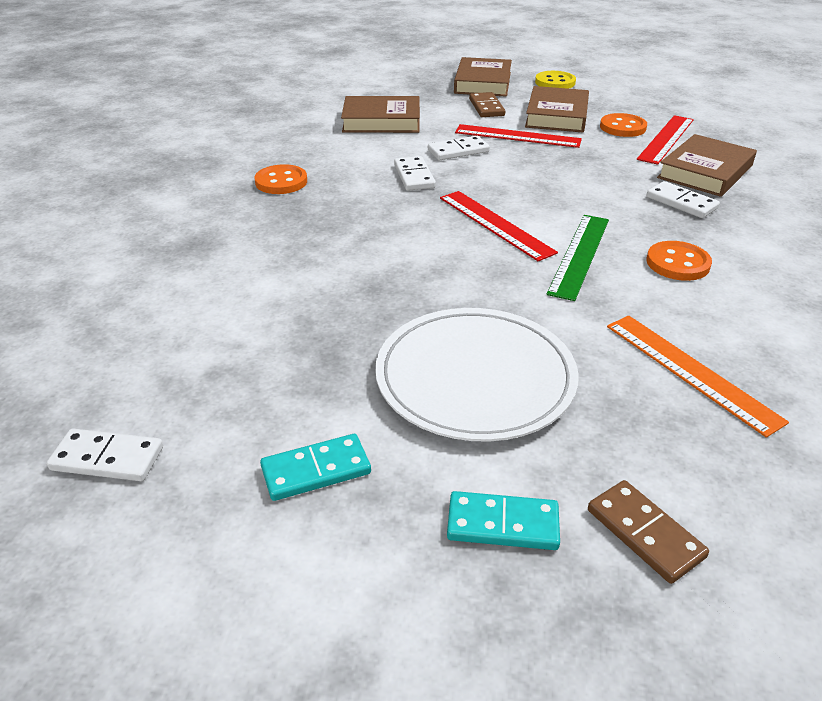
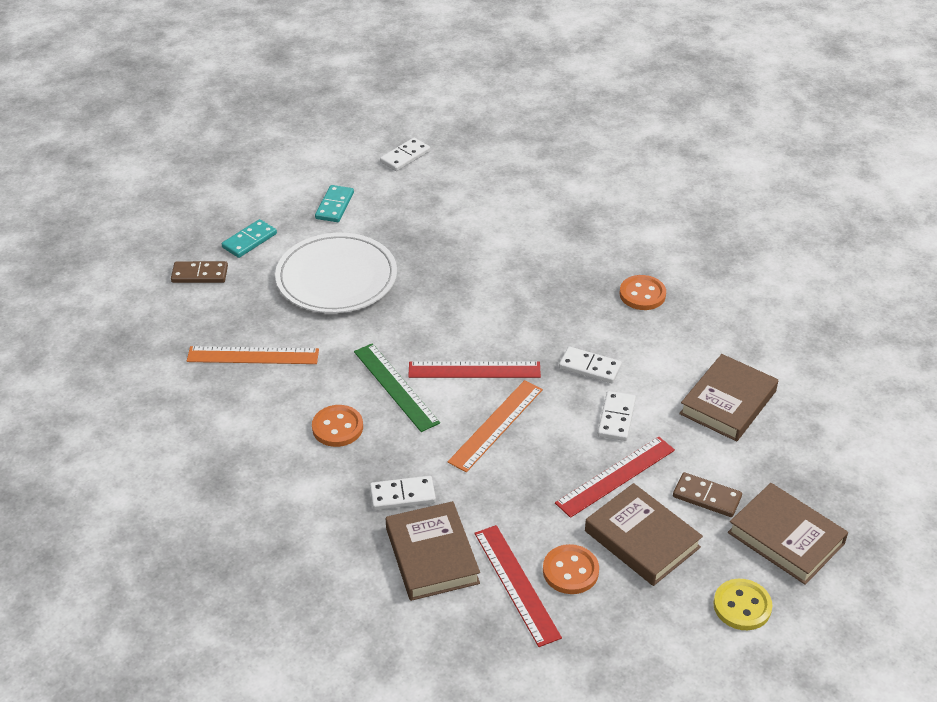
camera: 125 degrees right, 5 degrees up
none -> orange ruler [448,380,543,472]

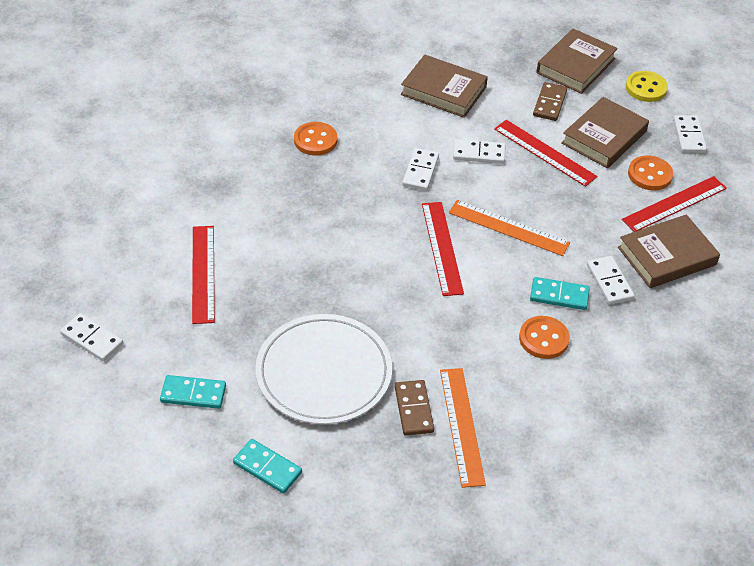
camera: 100 degrees left, 5 degrees up
brown domino [171,261,228,283] -> brown domino moved to [395,380,434,436]
green ruler [354,343,440,432] -> none
none -> red ruler [192,226,215,324]
none -> turquoise domino [530,277,590,310]
none -> white domino [673,115,707,153]

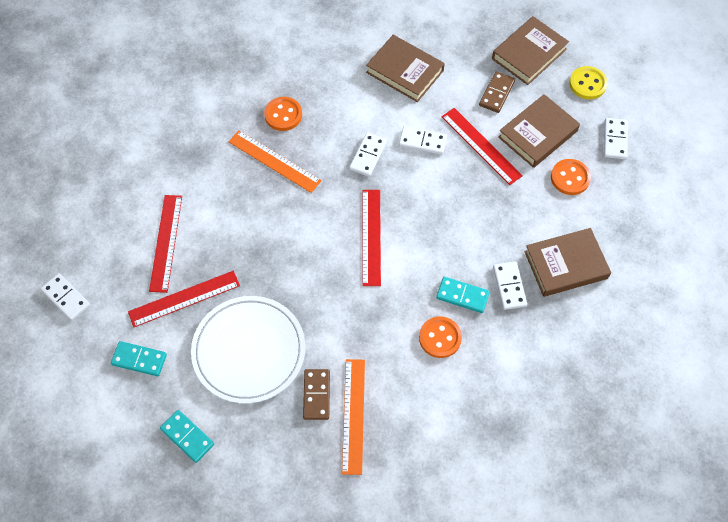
camera: 10 degrees right, 15 degrees up
orange ruler [449,200,570,256] -> orange ruler moved to [228,130,321,193]
red ruler [622,176,727,232] -> red ruler moved to [128,271,240,327]

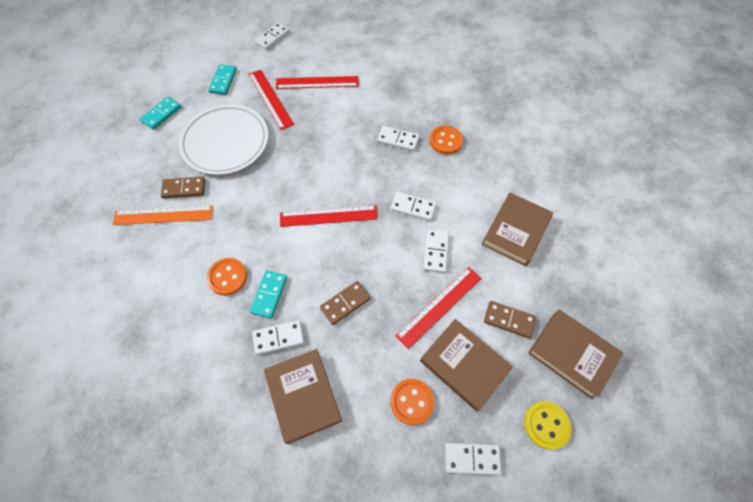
camera: 85 degrees right, 0 degrees up
orange ruler [228,130,321,193] -> white domino [377,126,419,151]
none -> brown domino [320,281,371,325]

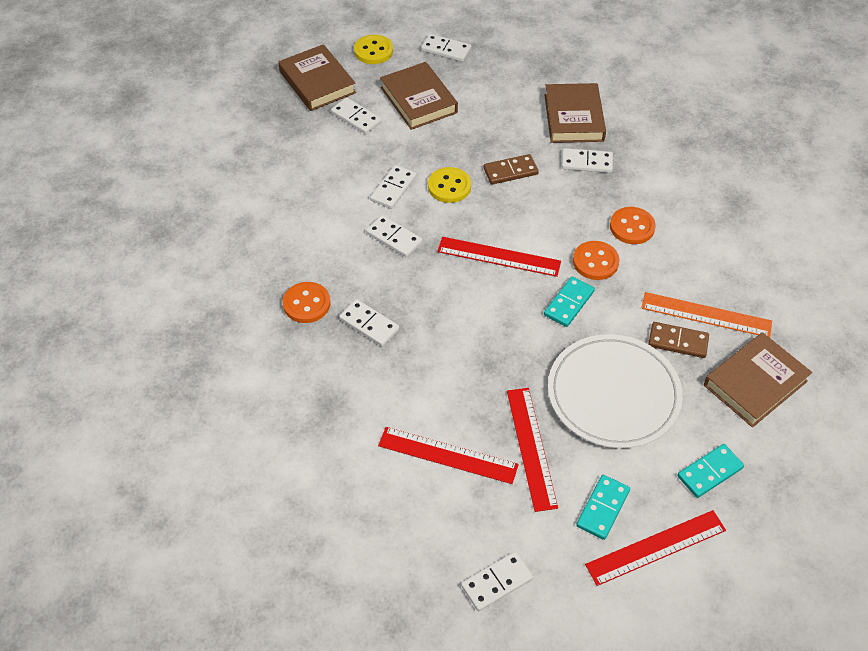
camera: 160 degrees left, 10 degrees down
turquoise domino [250,270,287,318] -> turquoise domino moved to [544,276,595,327]
orange button [390,379,434,425] -> orange button moved to [573,241,619,280]
red ruler [396,267,481,349] -> red ruler moved to [585,510,726,586]
brown book [482,192,553,266] -> brown book moved to [704,332,812,427]
brown domino [484,301,536,338] -> white domino [331,97,382,134]
none -> yellow button [428,167,471,203]

